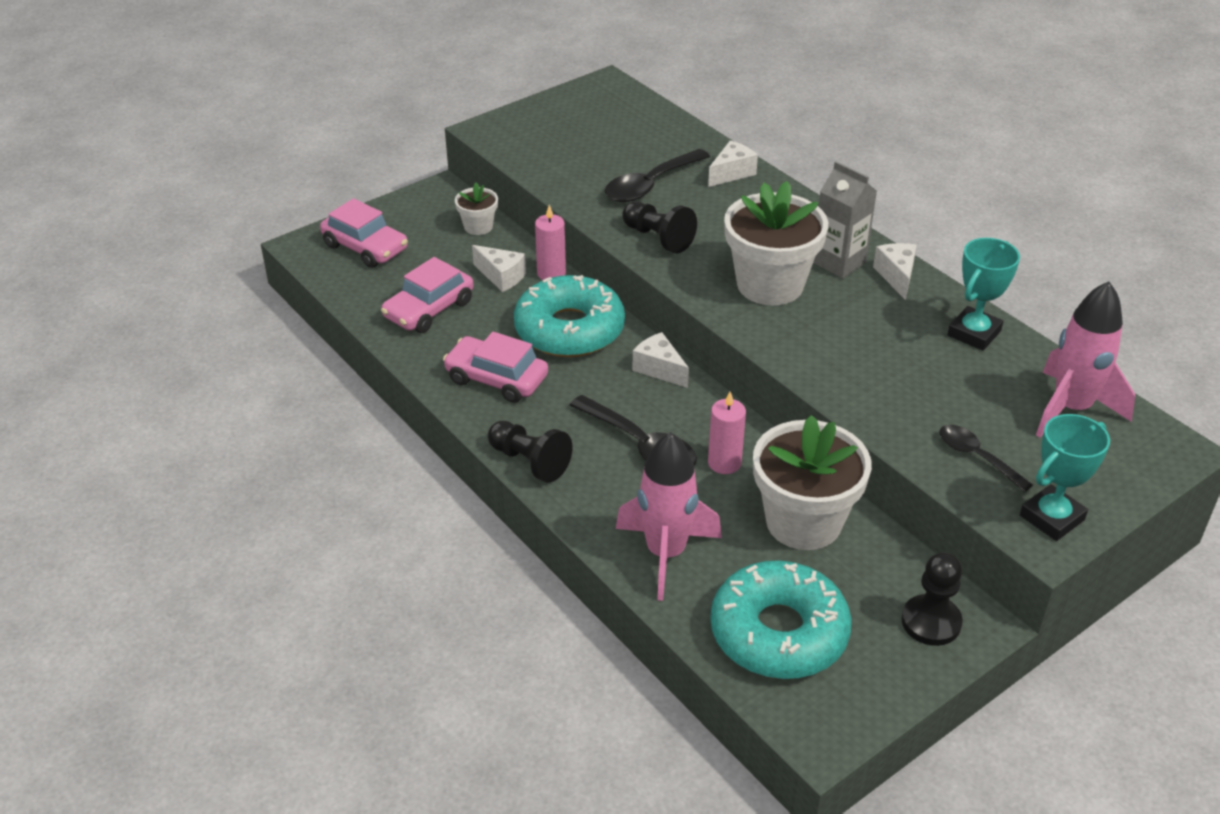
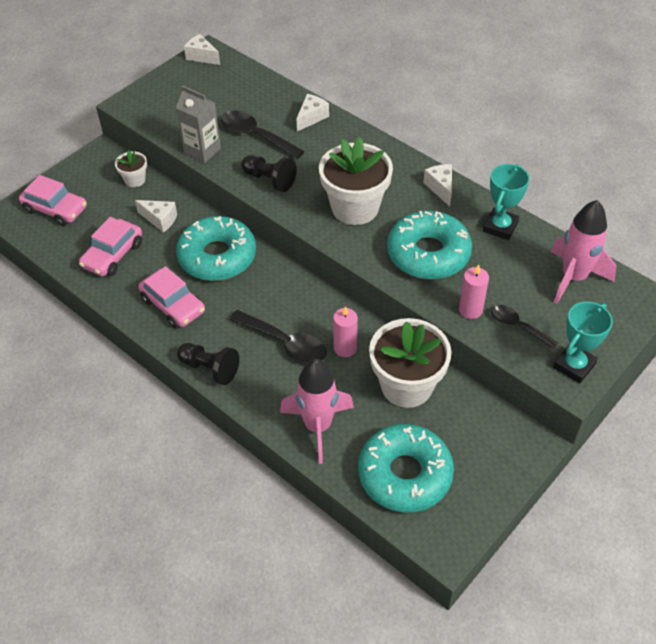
camera: 10 degrees left, 10 degrees up
pink car [443,332,548,403] -> pink car turned 150 degrees counterclockwise [138,266,205,328]
pink candle [535,205,566,280] -> pink candle moved to [459,264,489,319]
black spoon [605,149,710,202] -> black spoon turned 90 degrees clockwise [221,111,305,159]
white cheese [633,332,689,388] -> white cheese moved to [184,34,220,65]
grey carton [813,161,877,278] -> grey carton moved to [176,86,221,163]
black pawn [902,552,963,646] -> none
none -> turquoise donut [387,211,472,280]

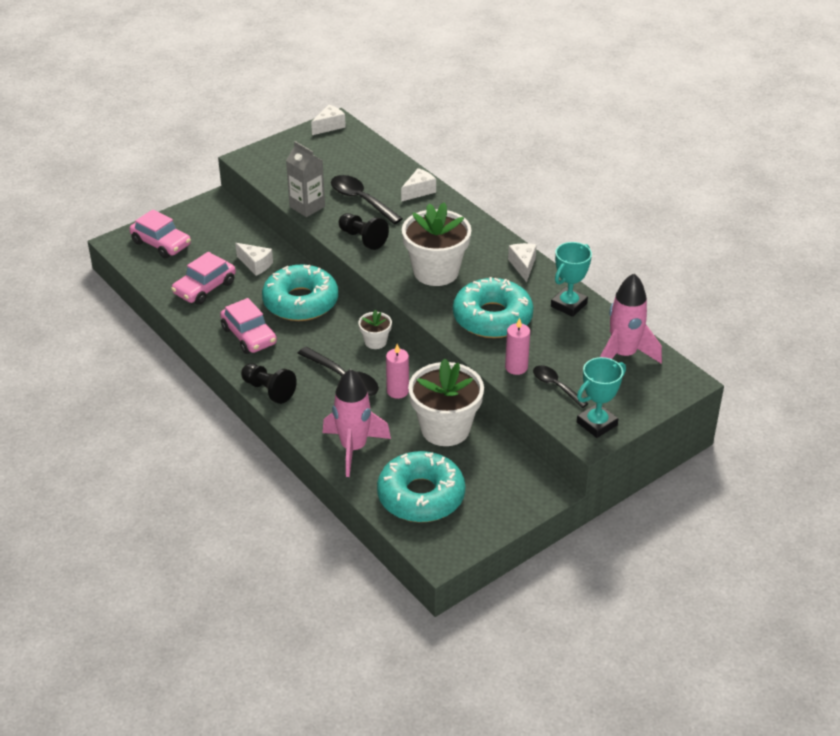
camera: 10 degrees right, 10 degrees down
white flower pot [115,150,147,187] -> white flower pot moved to [358,310,392,349]
white cheese [184,34,220,65] -> white cheese turned 90 degrees clockwise [311,105,346,135]

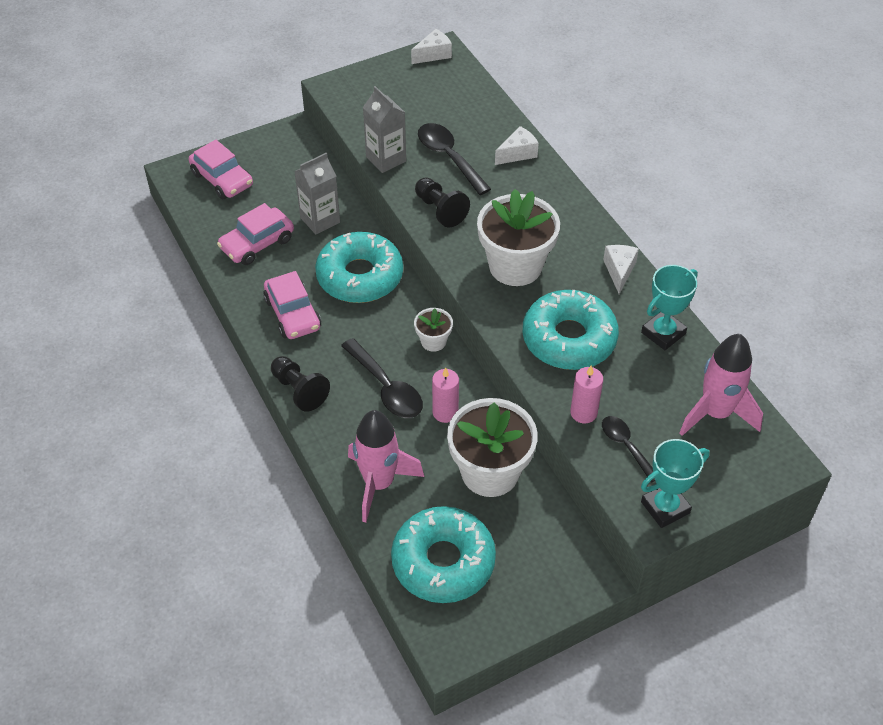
camera: 10 degrees right, 10 degrees up
white cheese [235,243,273,276] -> grey carton [294,153,340,234]

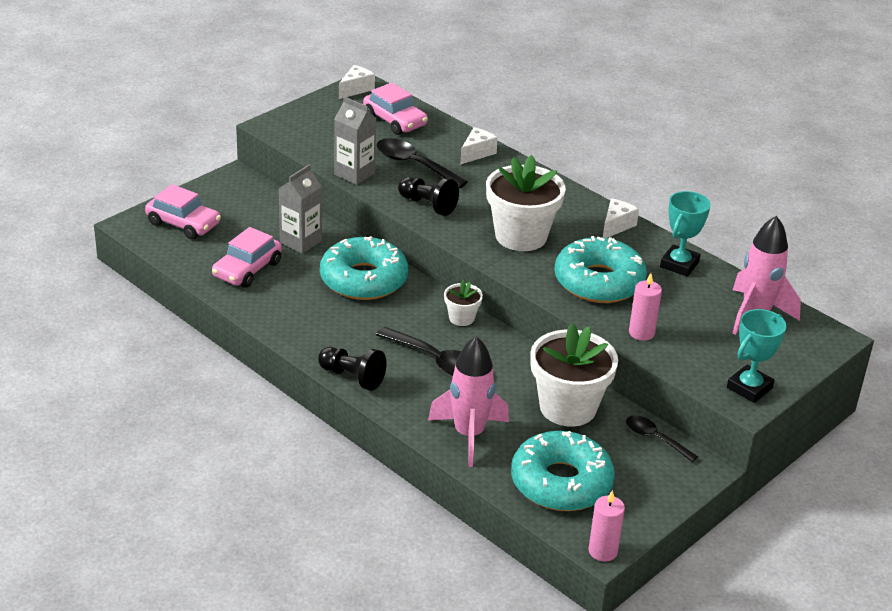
camera: 20 degrees left, 15 degrees down
pink car [263,271,321,339] -> pink car moved to [363,82,428,135]
pink candle [432,367,459,423] -> pink candle moved to [588,490,625,562]
black spoon [602,416,655,483] -> black spoon moved to [626,415,698,462]
white cheese [603,245,639,294] -> white cheese turned 45 degrees clockwise [603,198,639,238]

